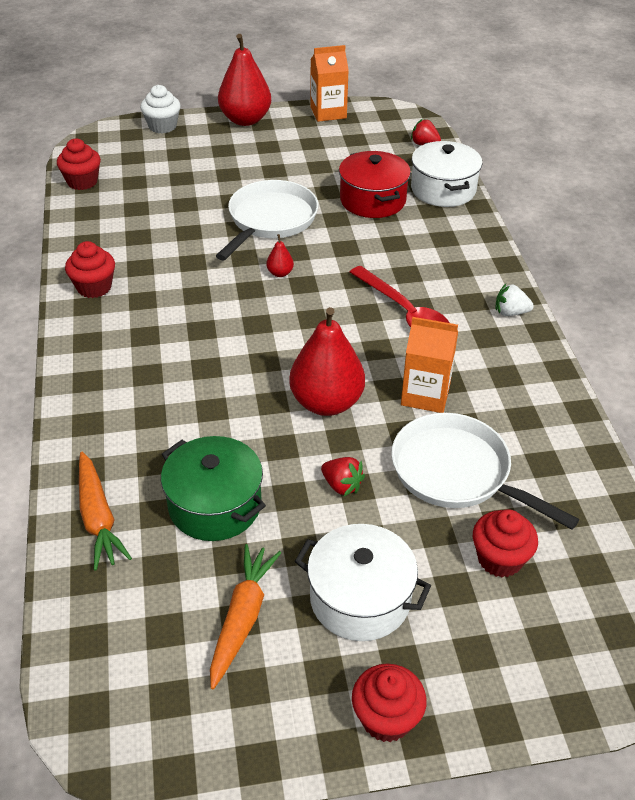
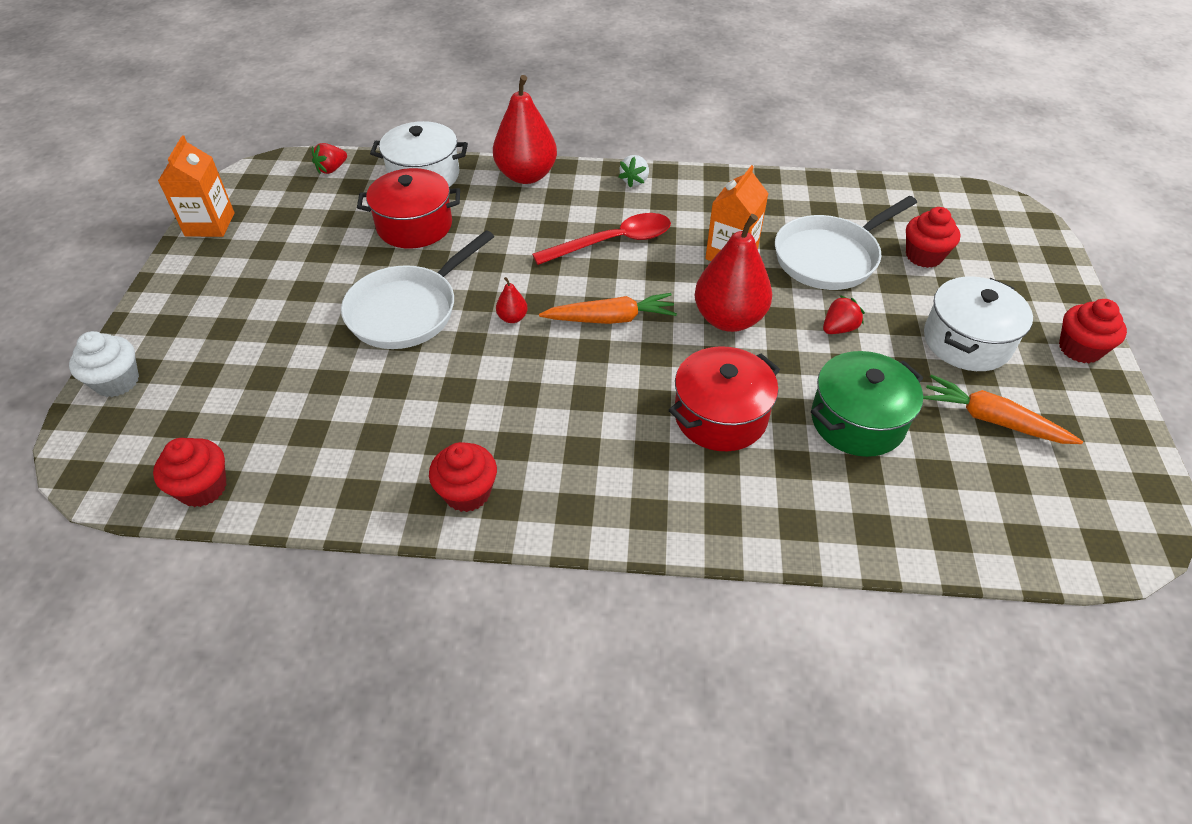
camera: 75 degrees left, 5 degrees up
orange carrot [79,452,132,571] -> orange carrot moved to [539,293,677,324]
white pan [216,180,318,260] -> white pan turned 90 degrees counterclockwise [341,230,494,349]
red pear [218,34,271,126] -> red pear moved to [493,75,557,184]
none -> red pot [669,346,780,451]

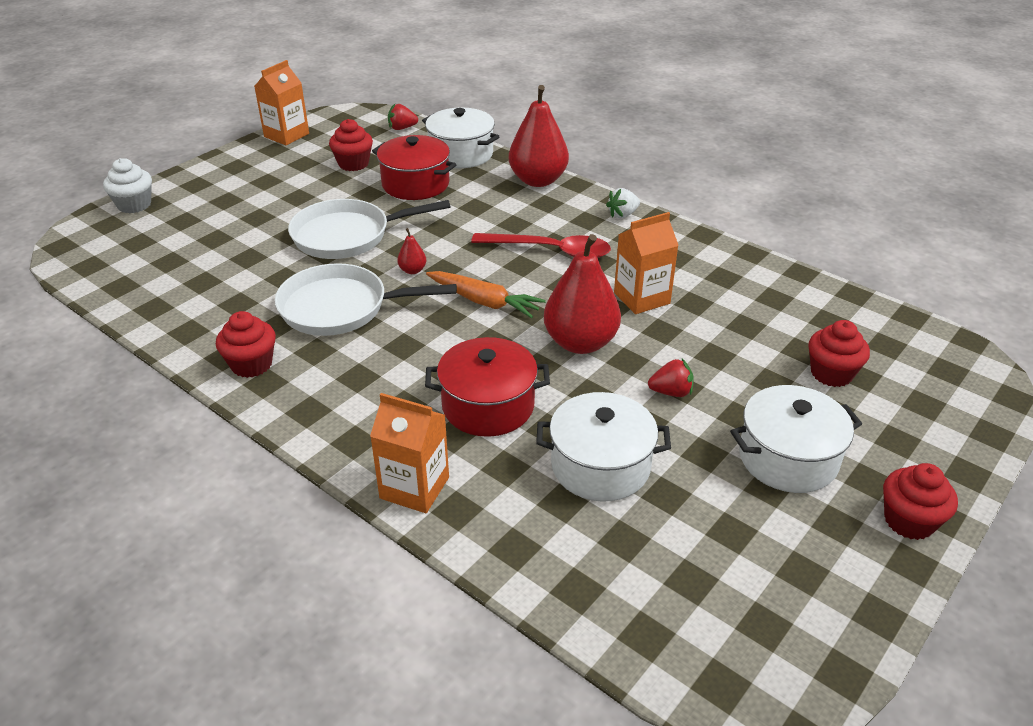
camera: 35 degrees right, 10 degrees down
red cupcake [153,438,227,507] -> red cupcake moved to [329,119,373,171]
white pan [775,196,917,290] -> white pan moved to [275,263,457,336]
green pot [811,351,923,457] -> white pot [536,392,671,502]
orange carrot [923,374,1083,444] -> none
none -> orange carton [370,393,449,513]

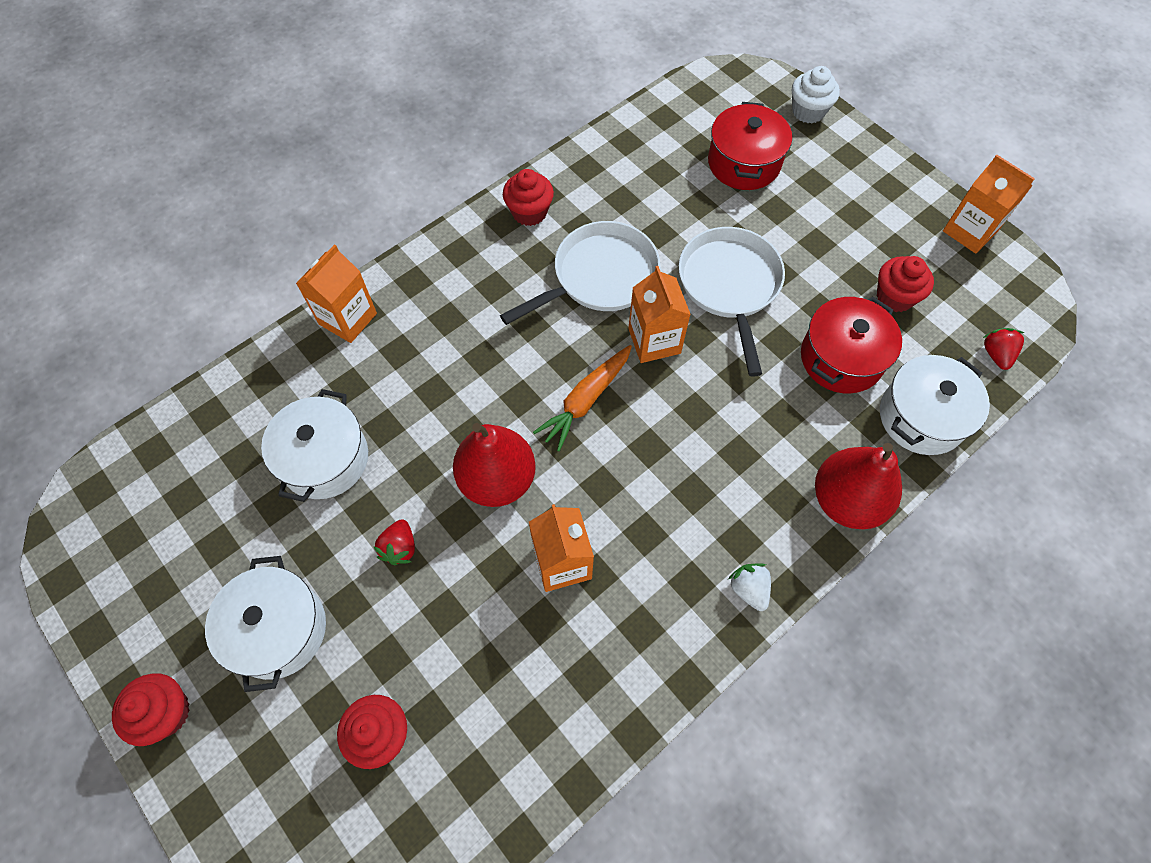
camera: 100 degrees right, 25 degrees up
white pan [275,263,457,336] -> white pan turned 45 degrees clockwise [500,221,660,325]
red pear [397,228,426,274] -> orange carton [628,266,691,363]
red pot [425,337,550,437] -> red pot moved to [708,102,792,190]
red spoon [471,233,611,258] -> none

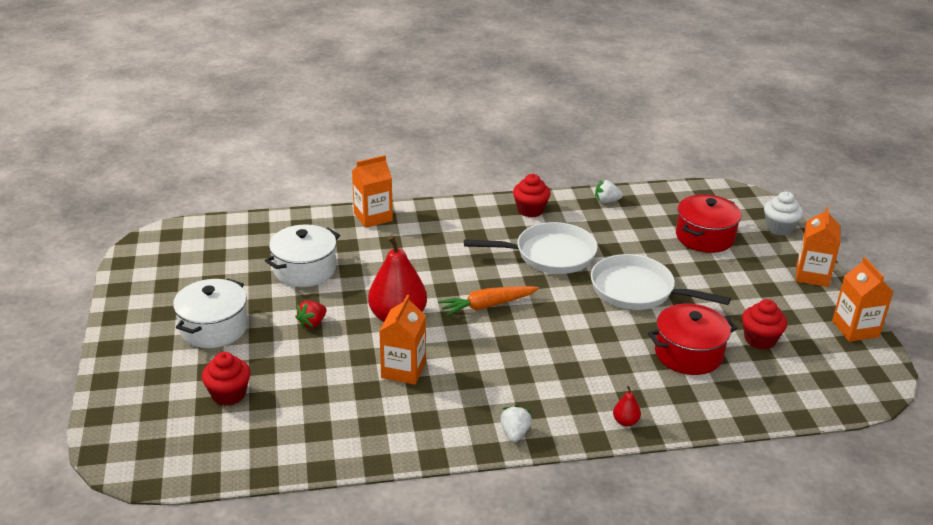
camera: 30 degrees right, 30 degrees down
red cupcake [112,673,190,746] -> none
orange carton [628,266,691,363] -> orange carton moved to [796,207,840,287]
white pan [679,227,785,377] -> white pan turned 90 degrees counterclockwise [591,254,731,310]
red pear [815,443,902,529] -> red pear [613,386,641,427], size x0.42
white pot [880,355,990,455] -> none
red strawberry [983,328,1024,370] -> none
none -> white strawberry [595,180,623,203]

